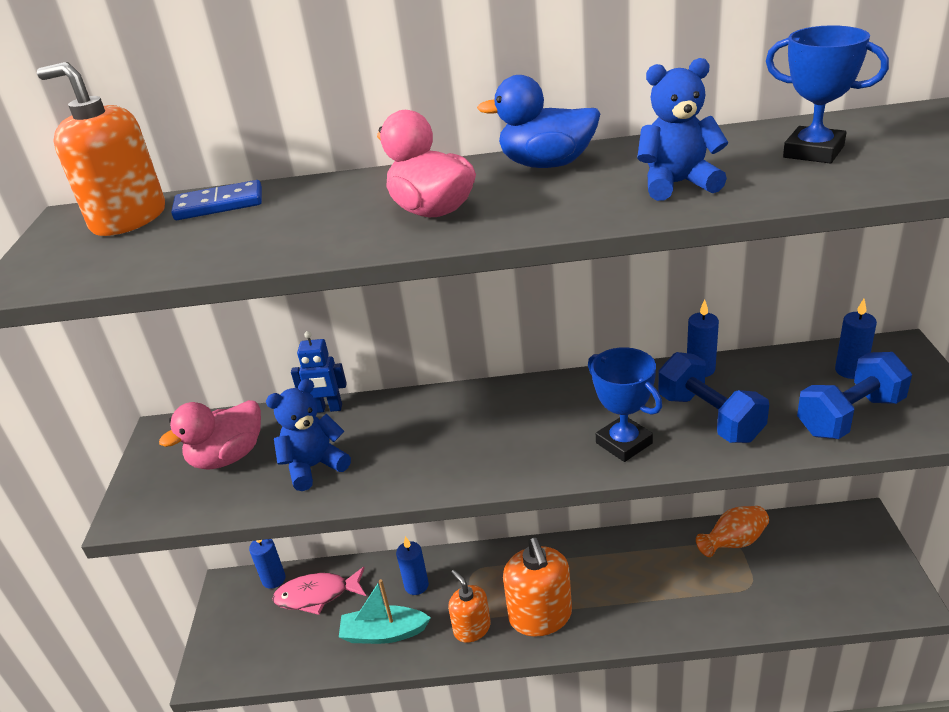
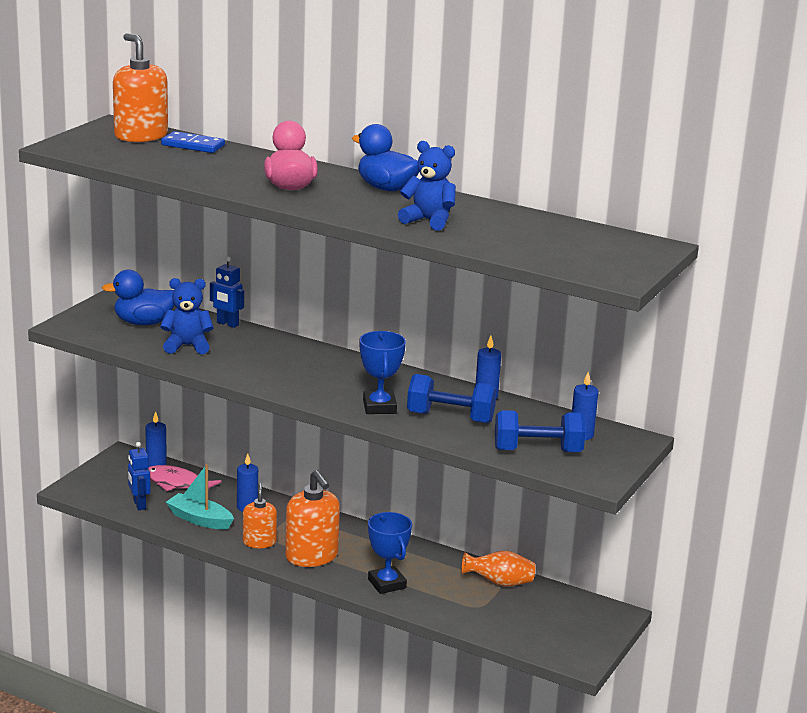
camera: 25 degrees right, 10 degrees down
pink duck [159,400,261,470] -> blue duck [102,270,175,325]
orange soap dispenser [503,538,572,636] -> orange soap dispenser turned 45 degrees counterclockwise [285,470,340,567]
blue dumbbell [658,352,769,443] -> blue dumbbell turned 75 degrees counterclockwise [407,374,497,424]
blue trophy [766,25,889,163] -> blue trophy moved to [368,512,412,594]
none -> blue robot [128,442,151,510]

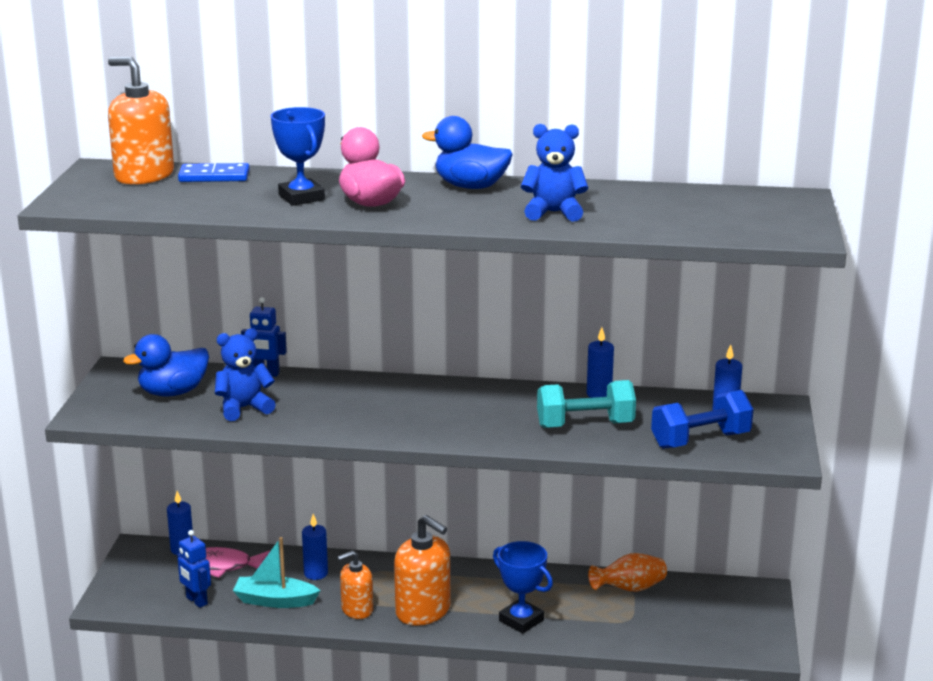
camera: 20 degrees left, 0 degrees up
orange soap dispenser [243,483,277,548] -> orange soap dispenser turned 90 degrees counterclockwise [338,550,373,619]
blue trophy [360,331,406,414] -> blue trophy moved to [271,107,325,206]
blue dumbbell [407,374,497,424] -> turquoise dumbbell [537,380,636,428]

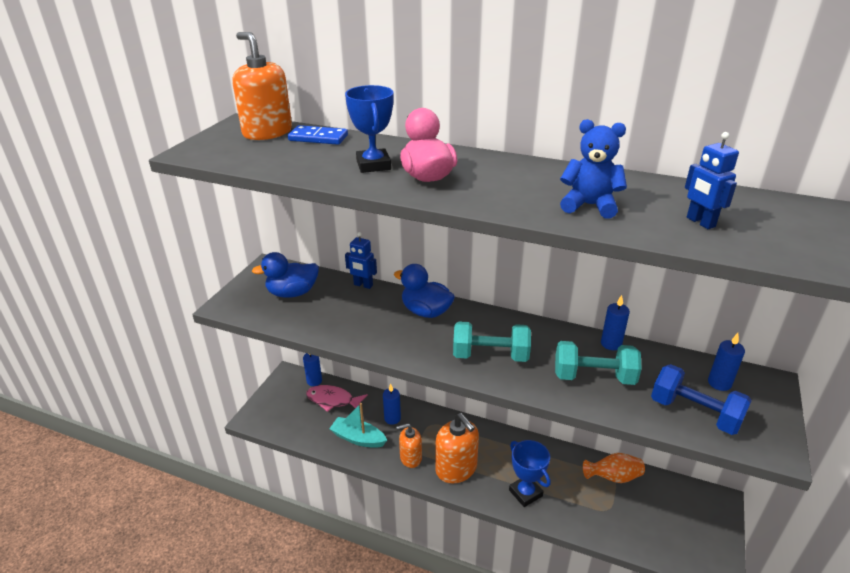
camera: 15 degrees right, 10 degrees up
blue robot [177,530,211,608] -> blue robot moved to [685,132,739,229]
blue teddy bear [215,328,276,421] -> none
blue duck [422,116,513,189] -> blue duck moved to [394,264,455,318]
blue dumbbell [651,390,754,449] -> blue dumbbell turned 45 degrees clockwise [651,364,752,435]
none -> turquoise dumbbell [453,321,531,362]

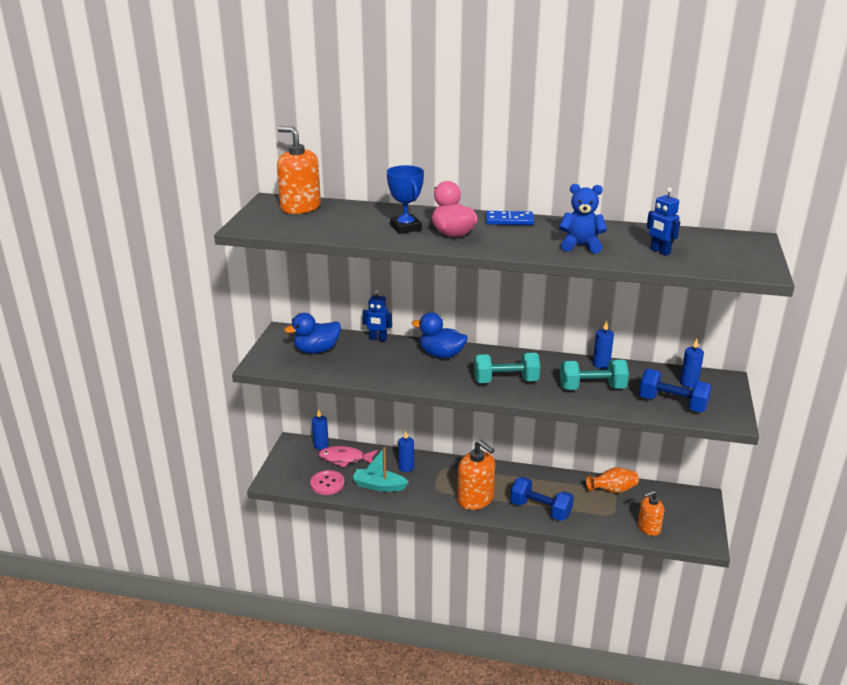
camera: 10 degrees left, 5 degrees down
blue domino [288,125,348,145] -> blue domino moved to [486,211,534,225]
orange soap dispenser [397,423,422,468] -> orange soap dispenser moved to [638,491,664,536]
blue trophy [509,440,551,507] -> blue dumbbell [510,477,574,521]
none -> pink button [310,470,345,495]

